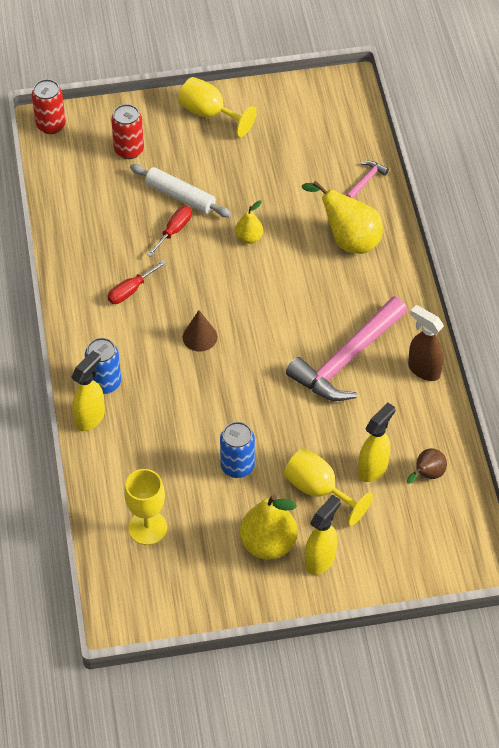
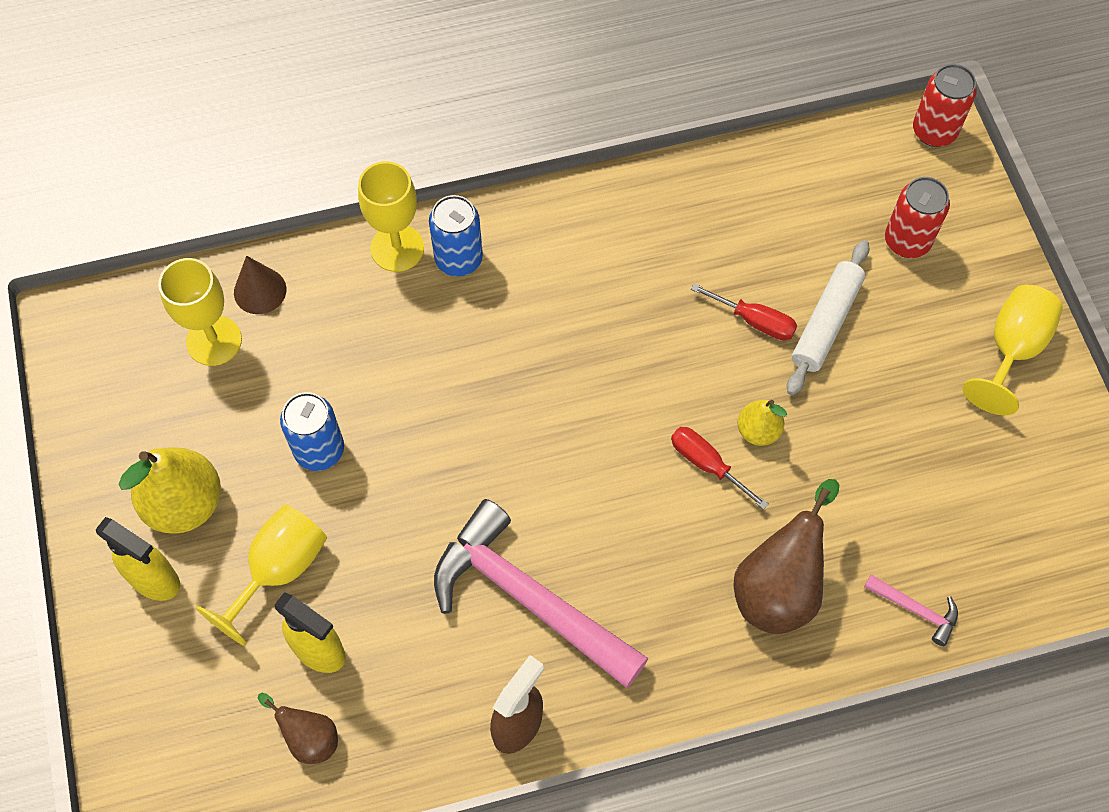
camera: 85 degrees right, 10 degrees up
yellow spray bottle [71,351,105,431] -> yellow goblet [358,161,424,272]
red screwdriver [107,260,166,304] -> red screwdriver moved to [671,427,769,510]
brown cone [183,310,217,352] -> brown cone moved to [234,256,287,314]
yellow pear [302,181,383,254] -> brown pear [733,479,839,634]

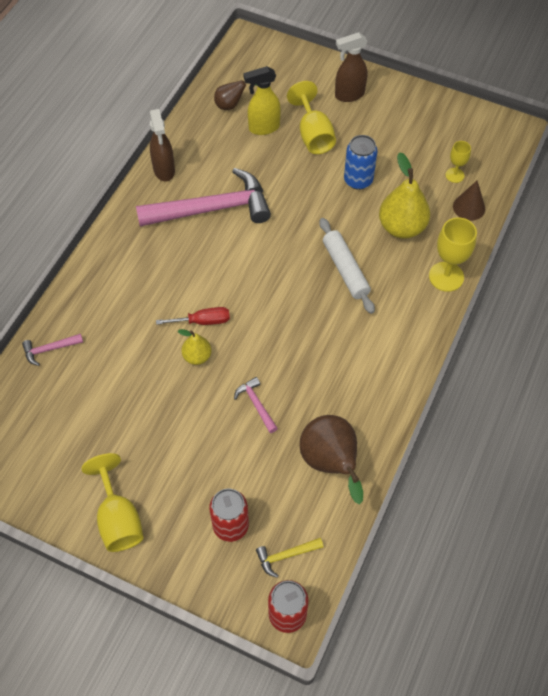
camera: 130 degrees right, 5 degrees down
yellow spray bottle [96,517,180,601] -> brown spray bottle [335,32,368,102]
yellow pear [119,447,221,534] -> yellow pear moved to [379,152,430,239]
yellow goblet [158,258,242,366] -> yellow goblet [445,141,471,183], size x0.58
blue can [429,195,483,277] -> none
red screwdriver [691,284,797,340] -> pink hammer [234,377,278,433]
brown pear [733,479,839,634] -> brown pear moved to [300,415,363,504]
white rolling pin [787,240,869,396] -> white rolling pin moved to [319,218,375,314]
none -> yellow hammer [256,538,324,578]

